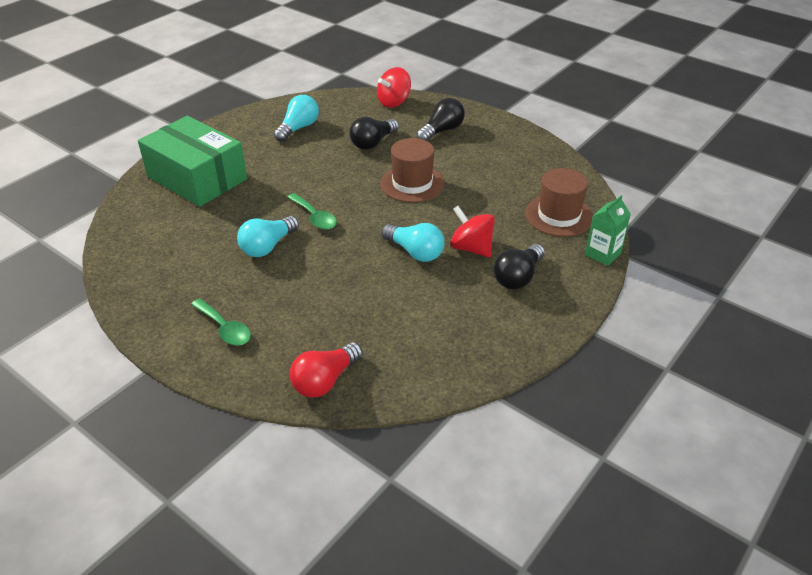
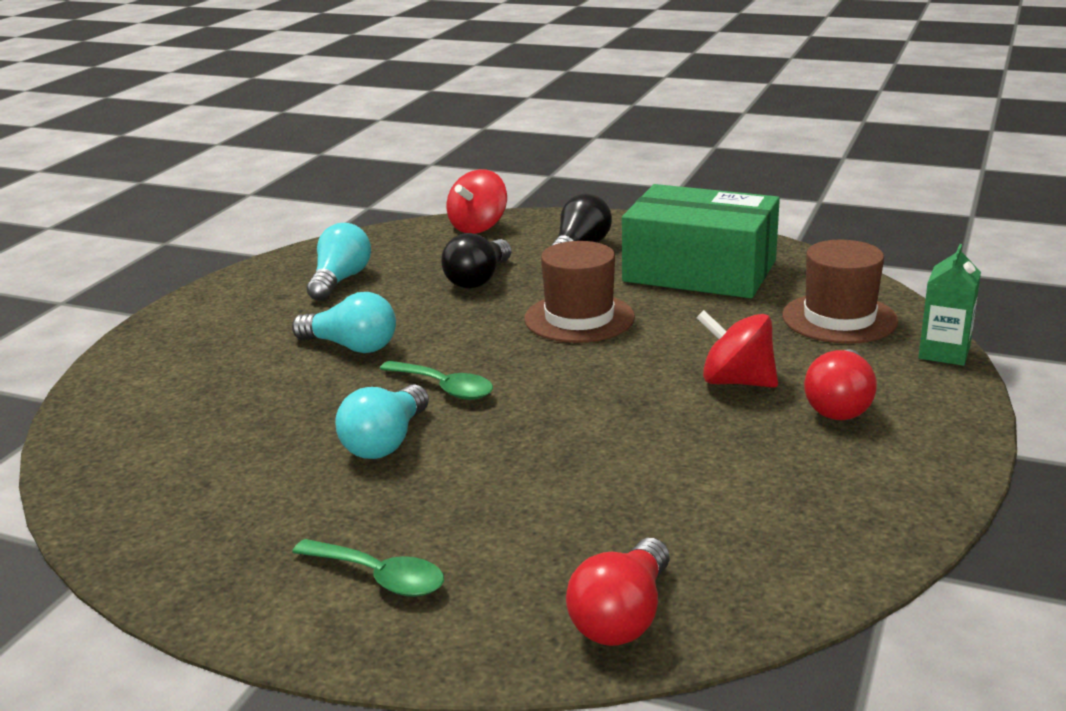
camera: 15 degrees left, 15 degrees down
green box [138,116,247,207] -> green box moved to [622,184,780,298]
turquoise light bulb [382,223,444,262] -> turquoise light bulb moved to [292,292,396,353]
black light bulb [493,244,545,290] -> red light bulb [804,349,877,420]

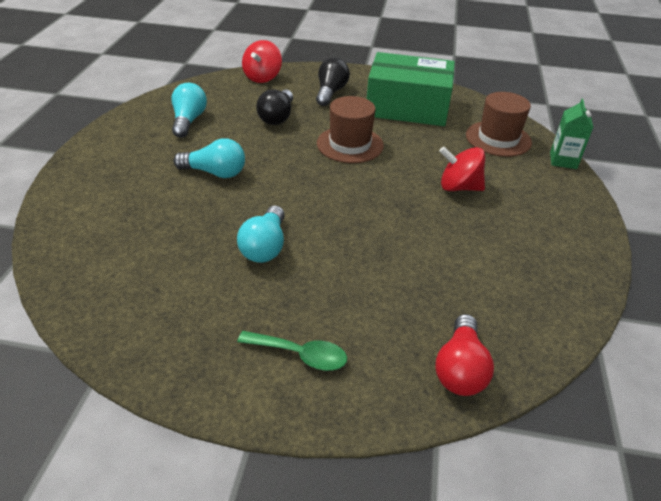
camera: 15 degrees left, 15 degrees up
green spoon [379,361,493,400] -> none
red light bulb [804,349,877,420] -> none

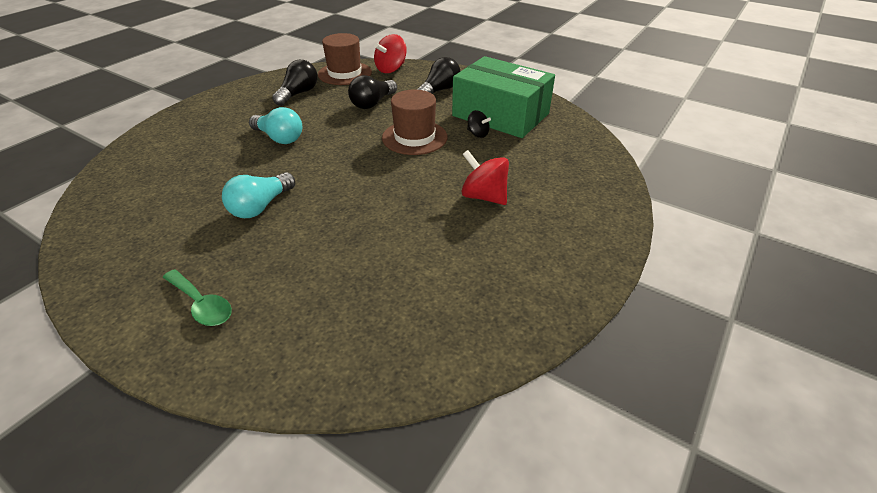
camera: 25 degrees right, 0 degrees up
turquoise light bulb [171,83,207,138] -> black light bulb [272,60,318,106]
red light bulb [435,314,494,396] -> none
brown hat [466,92,532,157] -> brown hat moved to [318,33,372,85]
green carton [550,99,593,169] -> none
none -> black spinning top [467,110,491,138]

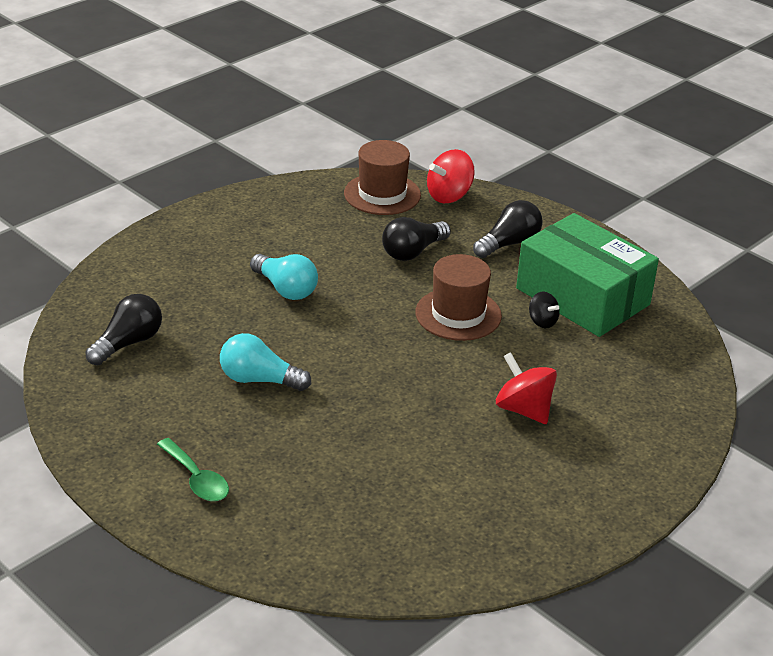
camera: 10 degrees right, 5 degrees down
turquoise light bulb [222,172,295,218] -> turquoise light bulb turned 60 degrees clockwise [220,333,311,391]
black light bulb [272,60,318,106] -> black light bulb moved to [85,294,162,365]

